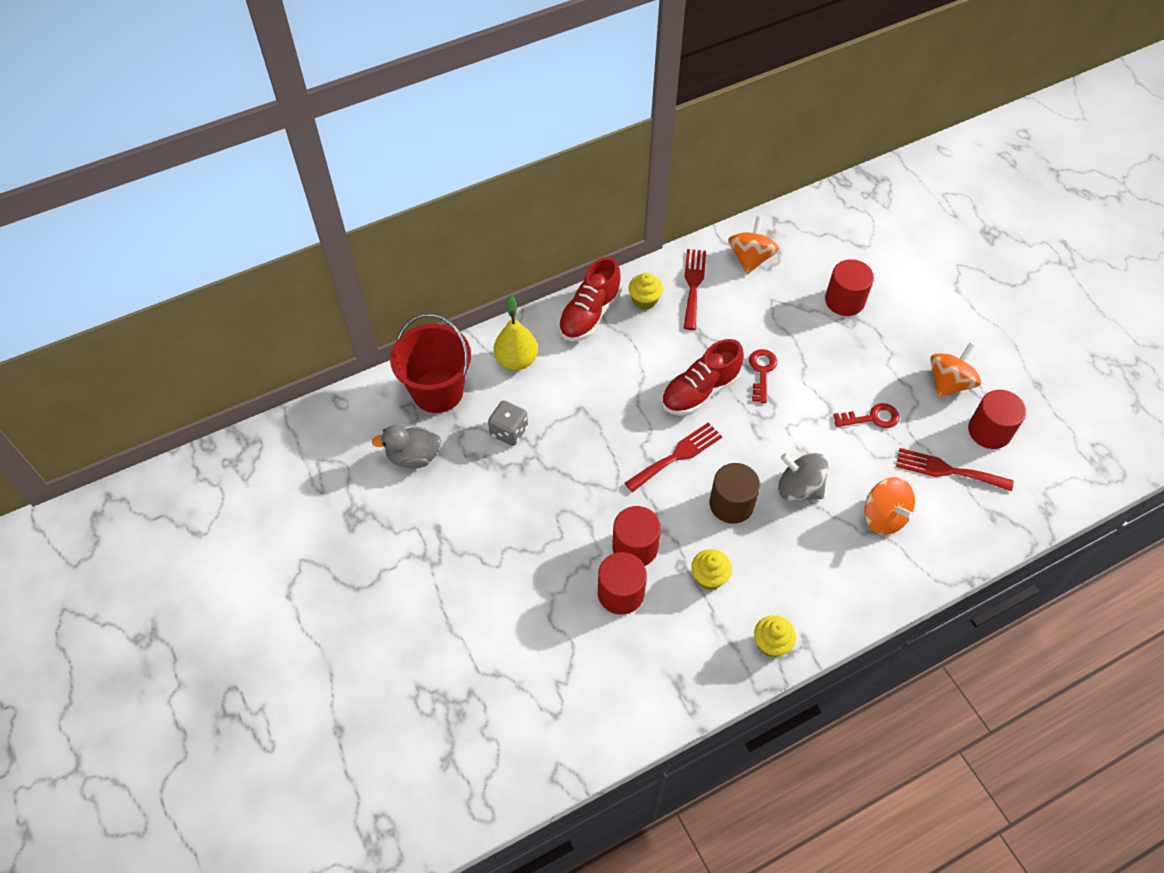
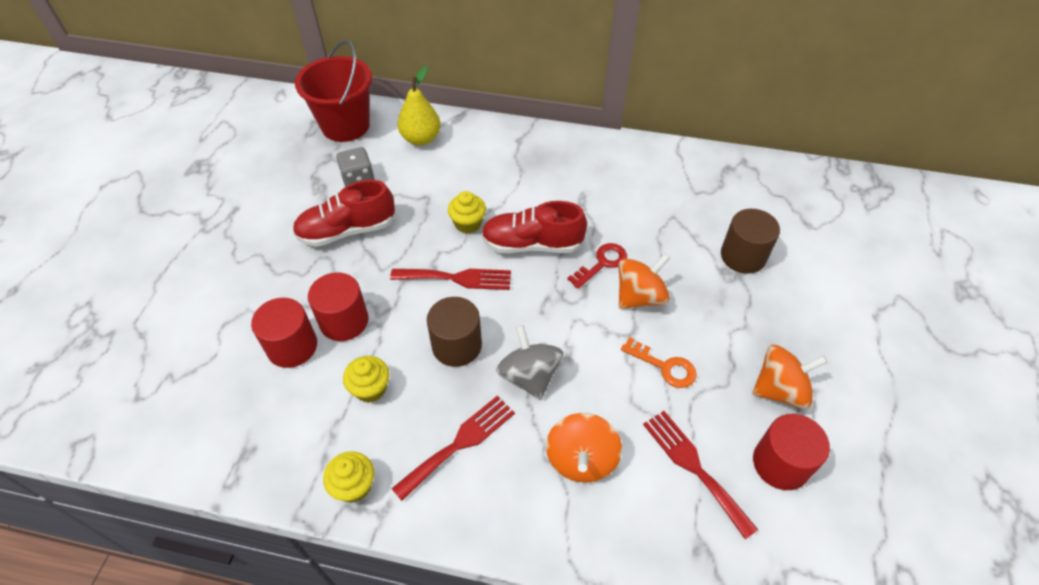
camera: 40 degrees right, 5 degrees down
grey duck [372,425,441,469] -> none
red shoe [558,257,621,341] -> red shoe moved to [293,180,395,247]
yellow cupcake [629,273,663,310] -> yellow cupcake moved to [448,191,486,234]
red fork [684,249,706,330] -> red fork moved to [391,396,515,501]
orange spinning top [728,216,779,274] -> orange spinning top moved to [619,253,670,309]
red cylinder [825,259,874,316] -> brown cylinder [721,209,780,274]
red key [833,403,899,428] -> orange key [621,337,697,388]

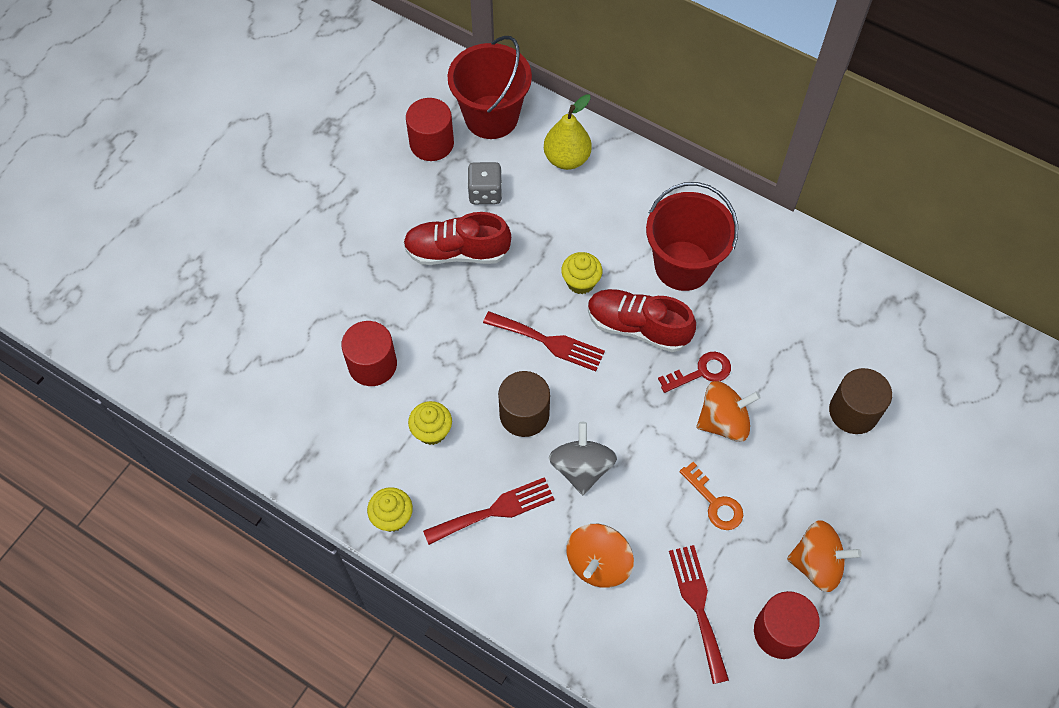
camera: 20 degrees right, 10 degrees up
red cylinder [308,273,369,341] -> red cylinder moved to [406,98,454,161]
none -> red bucket [646,182,738,291]

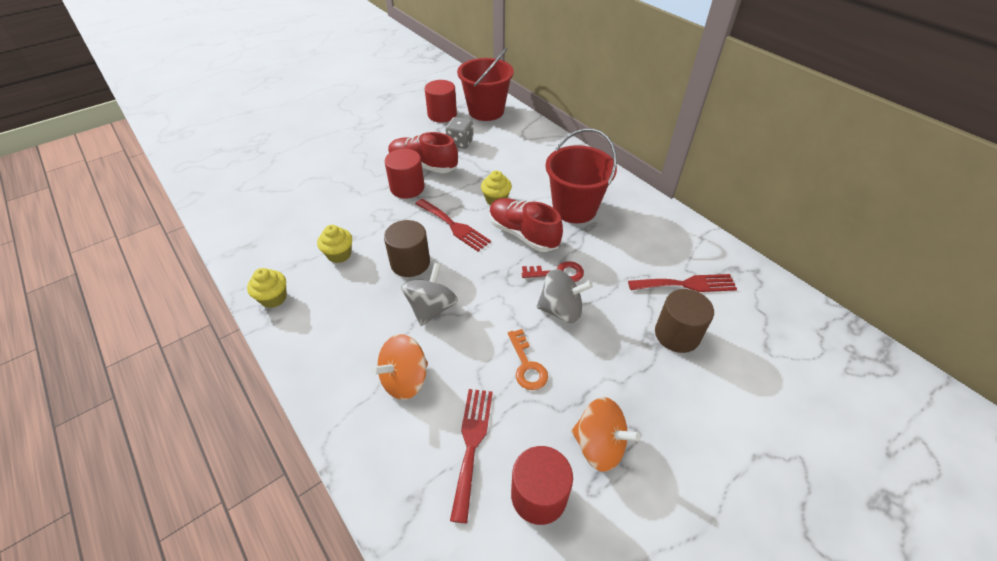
camera: 20 degrees right, 15 degrees down
red cylinder [341,321,397,386] -> red cylinder moved to [385,149,425,199]
red fork [423,477,555,545] -> red fork moved to [628,274,737,292]
yellow pear [544,94,592,170] -> none
orange spinning top [697,381,761,442] -> grey spinning top [536,269,593,323]

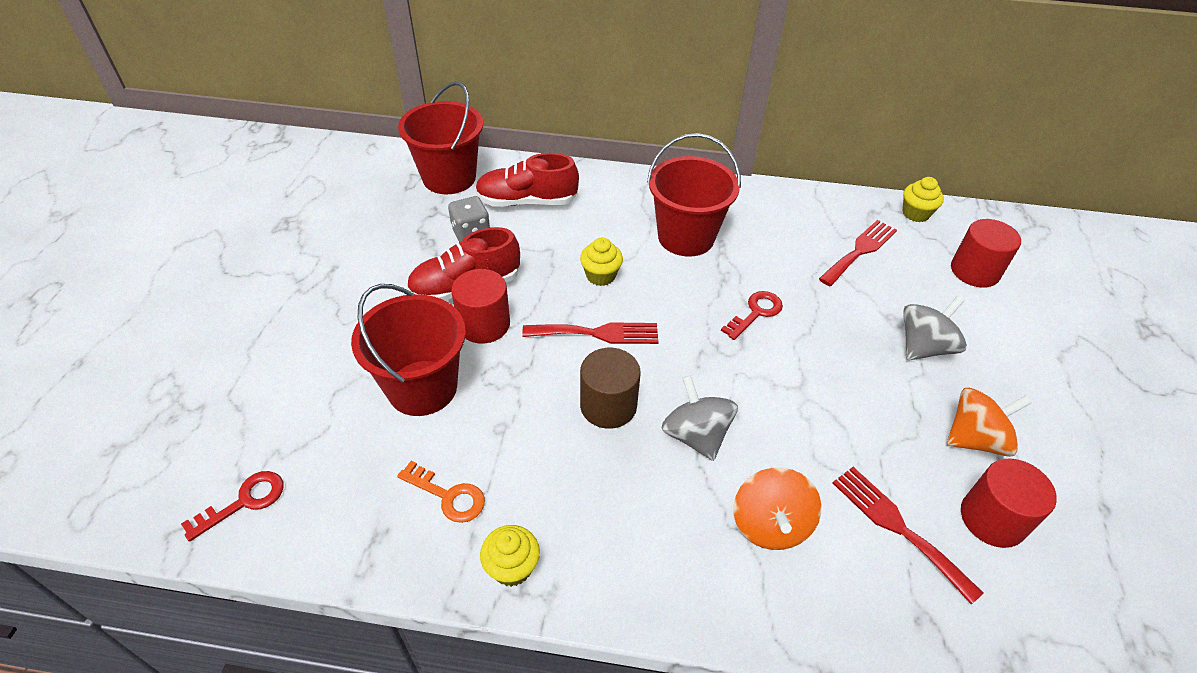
camera: 45 degrees left, 0 degrees up
yellow cupcake [317,225,352,263] -> yellow cupcake moved to [902,177,944,222]
red cylinder [425,80,457,122] -> red cylinder moved to [951,219,1021,288]
red shoe [489,198,563,252] -> red shoe moved to [475,153,579,207]
orange key [508,329,548,390] -> orange key moved to [397,461,485,523]
grey spinning top [536,269,593,323] -> grey spinning top moved to [903,296,967,360]
brown cylinder [655,289,714,353] -> none
none -> red key [181,471,284,542]
none -> red bucket [351,284,466,416]

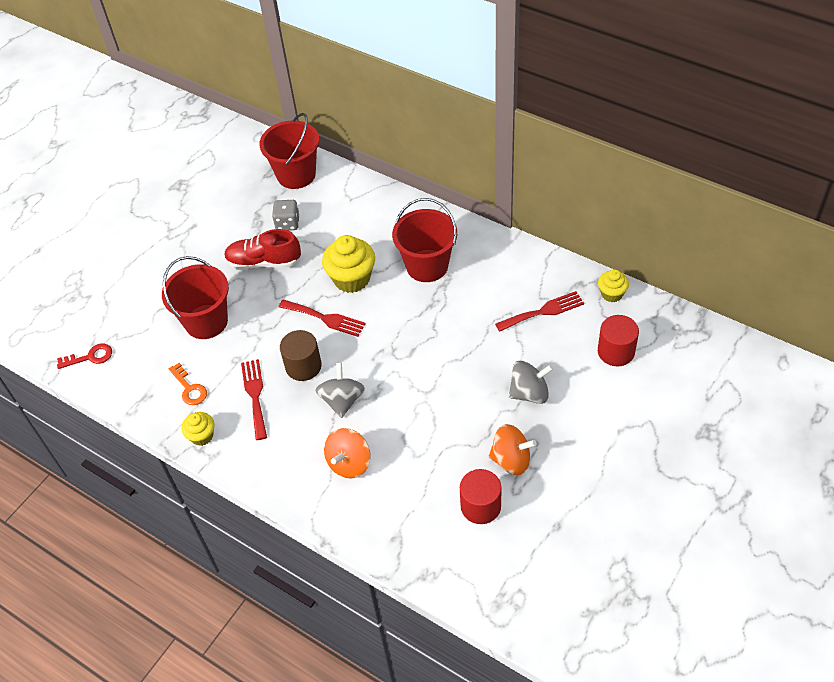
camera: 30 degrees right, 5 degrees up
red cylinder [451,269,510,344] -> none
red shoe [475,153,579,207] -> none
yellow cupcake [580,238,623,286] -> yellow cupcake [322,235,375,293], size x1.77
red key [721,291,783,340] -> none
red fork [833,467,983,605] -> red fork moved to [241,359,267,440]

